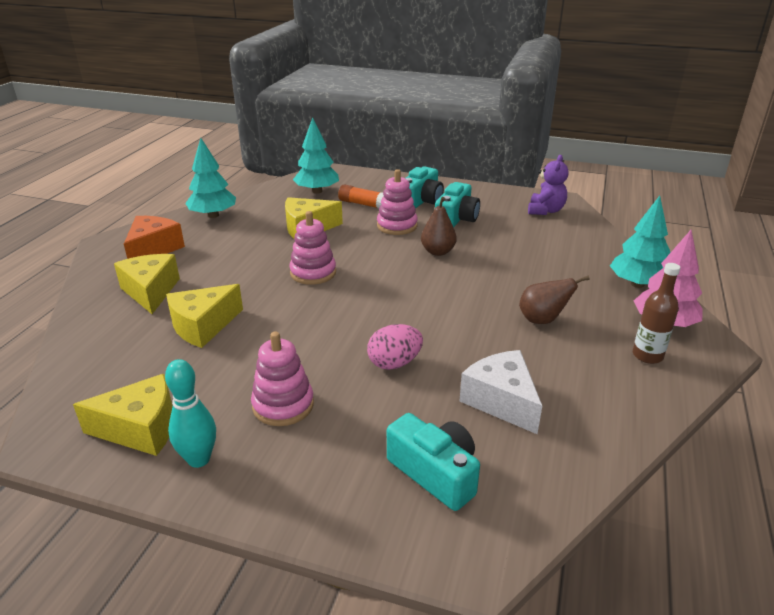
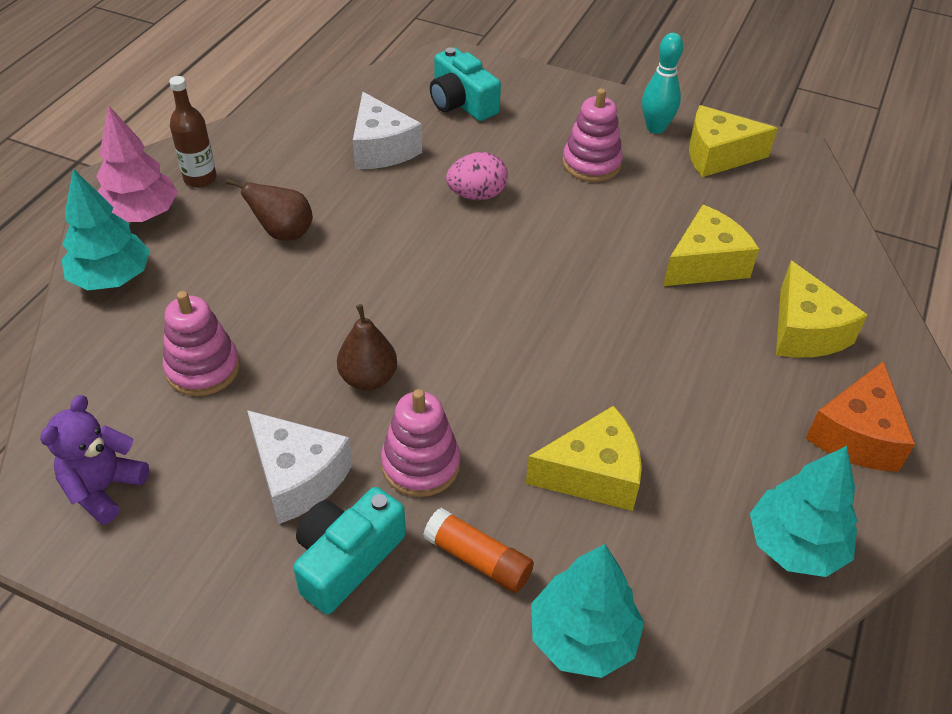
camera: 175 degrees left, 15 degrees up
pink stacking toy [289,211,336,285] -> pink stacking toy moved to [163,291,240,396]
turquoise camera [435,182,480,228] -> white cheese [247,410,353,524]

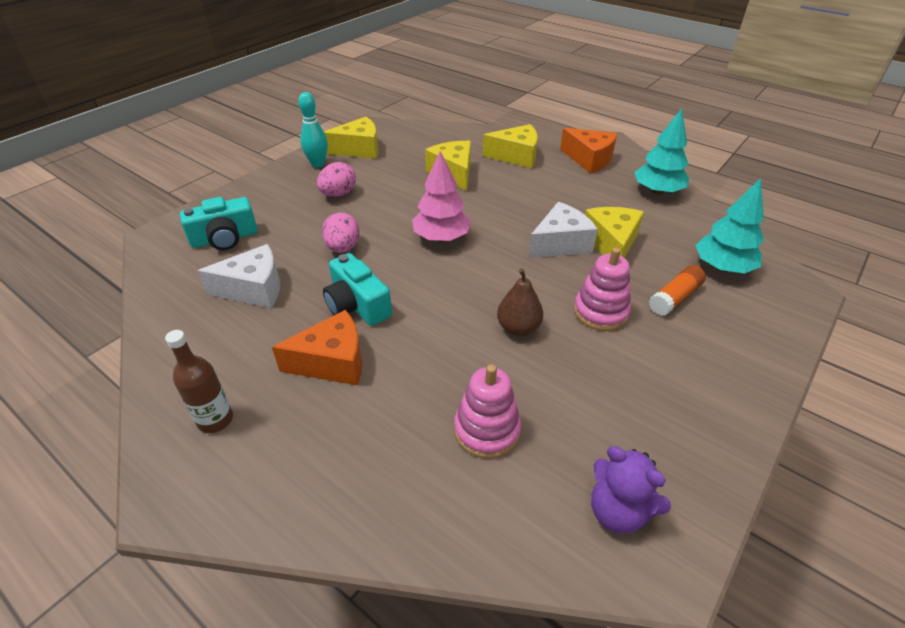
camera: 75 degrees left, 5 degrees down
turquoise tree [62,169,150,290] -> none
pink tree [96,106,178,222] -> pink tree moved to [412,151,471,242]
brown pear [226,178,313,240] -> orange cheese [272,310,362,386]
white cheese [247,410,353,524] -> white cheese moved to [528,202,598,258]
turquoise camera [293,487,406,614] -> turquoise camera moved to [323,253,392,326]
pink stacking toy [562,88,623,182] -> pink egg [317,162,356,197]
yellow cheese [689,105,778,177] -> yellow cheese turned 120 degrees counterclockwise [324,117,378,159]

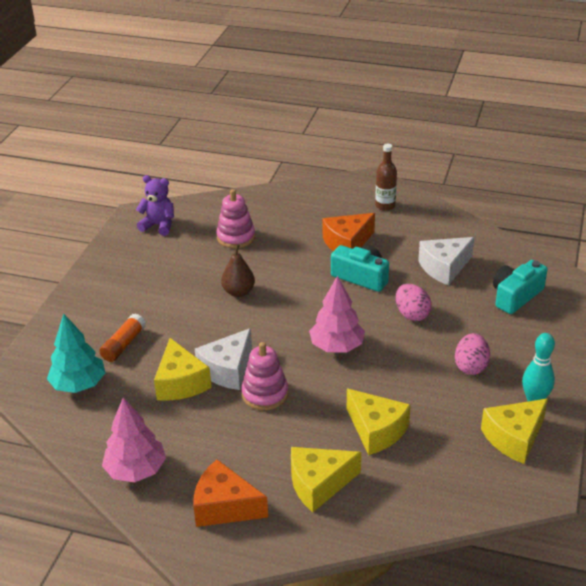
camera: 160 degrees right, 5 degrees down
pink stacking toy [574,248,631,331] -> pink stacking toy moved to [241,342,288,410]
turquoise tree [634,108,689,195] -> pink tree [102,398,166,482]

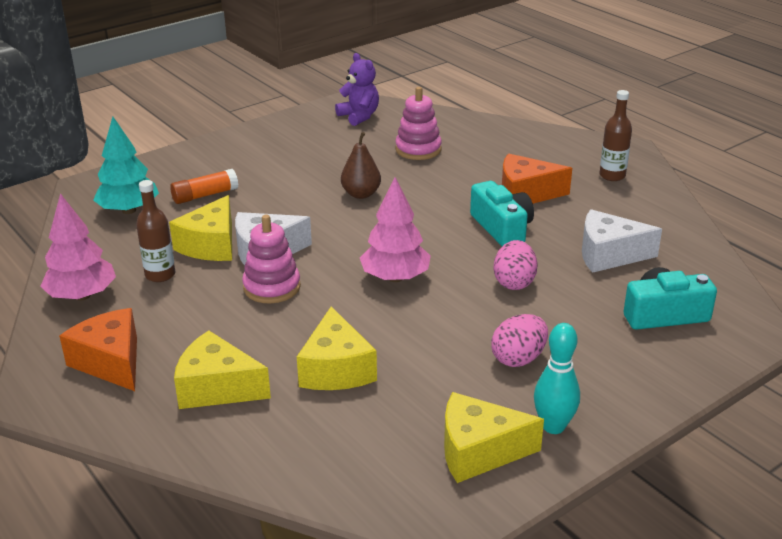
camera: 35 degrees right, 5 degrees down
none -> brown bottle [136,180,175,282]

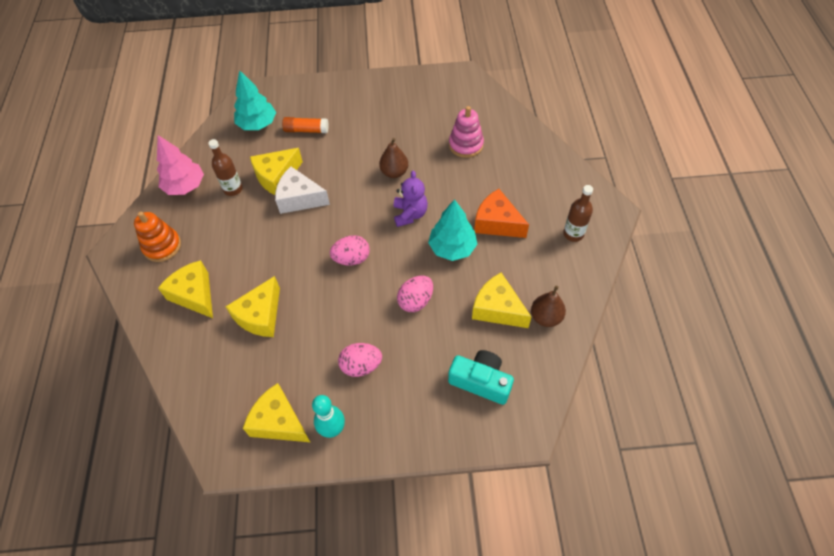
camera: 35 degrees right, 25 degrees up
orange cheese [59,308,137,391] -> orange stacking toy [134,211,181,262]
pink stacking toy [242,215,301,303] -> none
purple teddy bear [335,53,379,126] -> purple teddy bear moved to [394,170,428,227]
pink tree [360,177,431,282] -> pink egg [330,235,370,266]
turquoise camera [470,181,534,246] -> turquoise tree [428,199,477,261]
white cheese [582,209,662,273] -> yellow cheese [472,272,531,328]
none -> brown pear [531,286,566,327]

